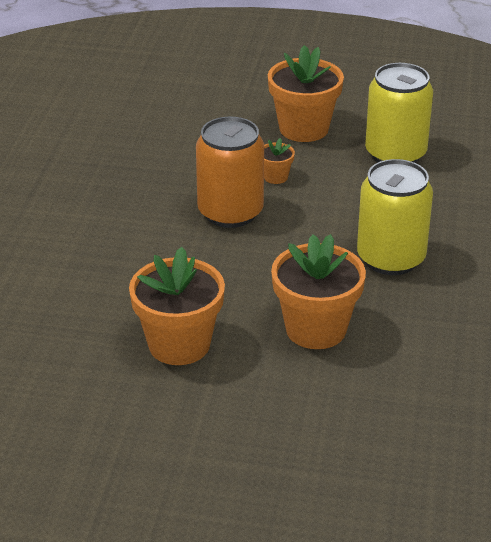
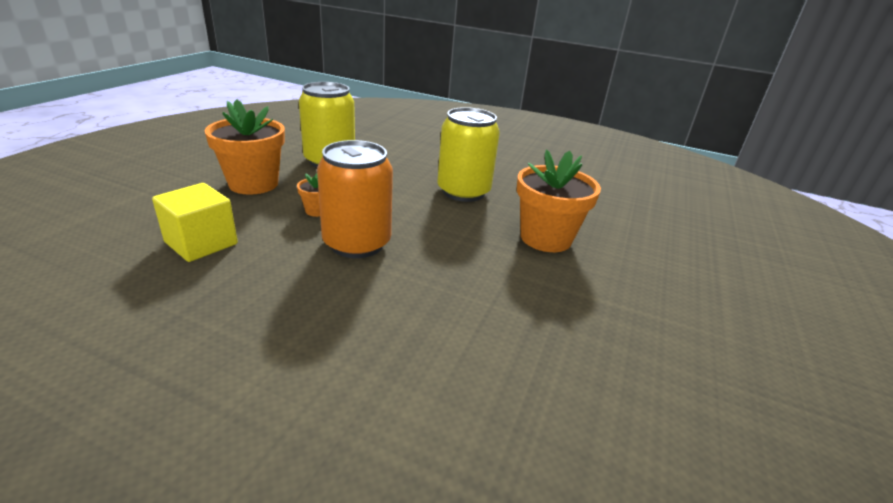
camera: 80 degrees left, 5 degrees down
orange flower pot [129,247,225,365] -> none
none -> yellow cube [152,183,238,262]

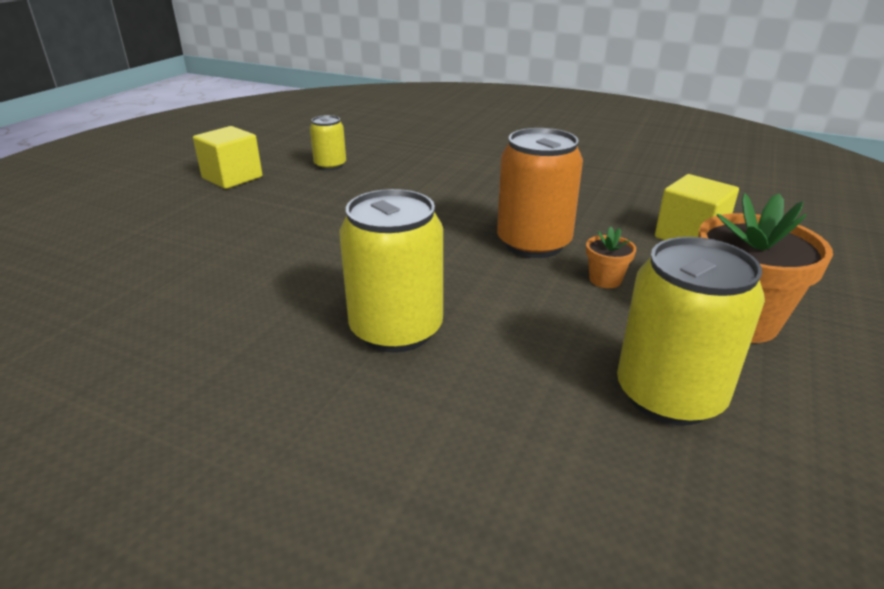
camera: 175 degrees left, 0 degrees up
orange flower pot [517,150,601,252] -> none
none -> yellow cube [193,126,263,189]
none -> yellow can [310,115,346,170]

